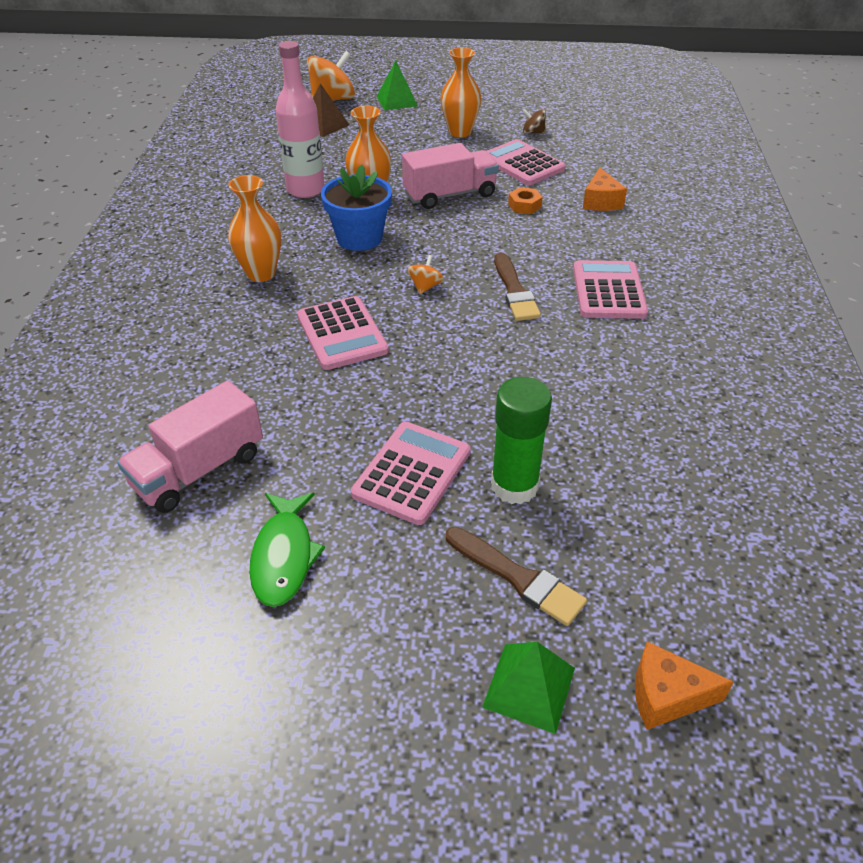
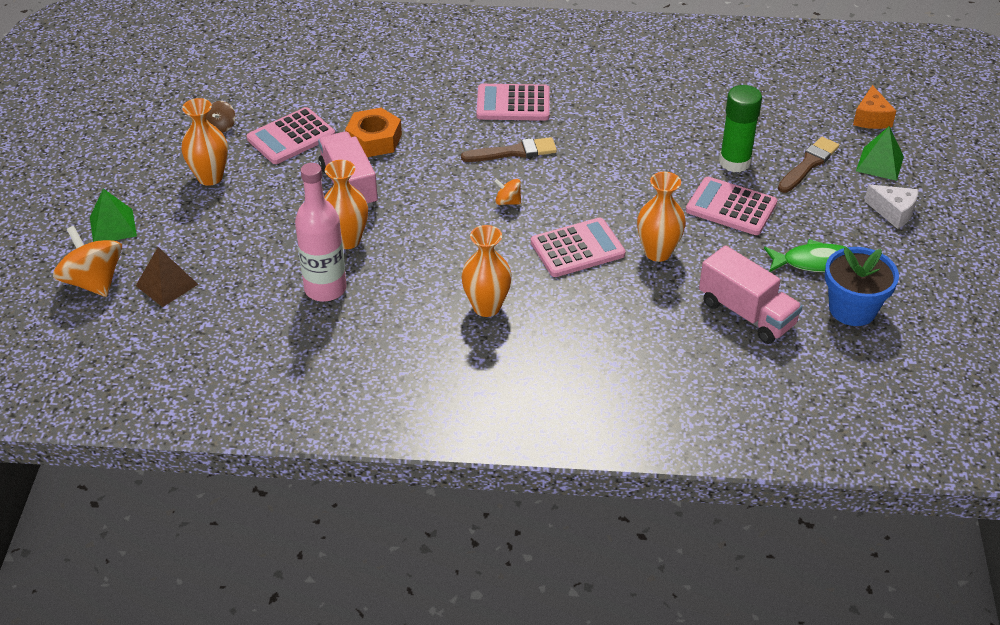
camera: 90 degrees left, 0 degrees up
blue flower pot [321,165,392,251] -> blue flower pot moved to [825,247,899,326]
orange nut [508,187,542,214] -> orange nut [345,108,402,157], size x1.75
orange cheese [583,168,627,211] -> none
none -> orange vase [637,172,686,262]
none -> white cheese [865,185,918,229]

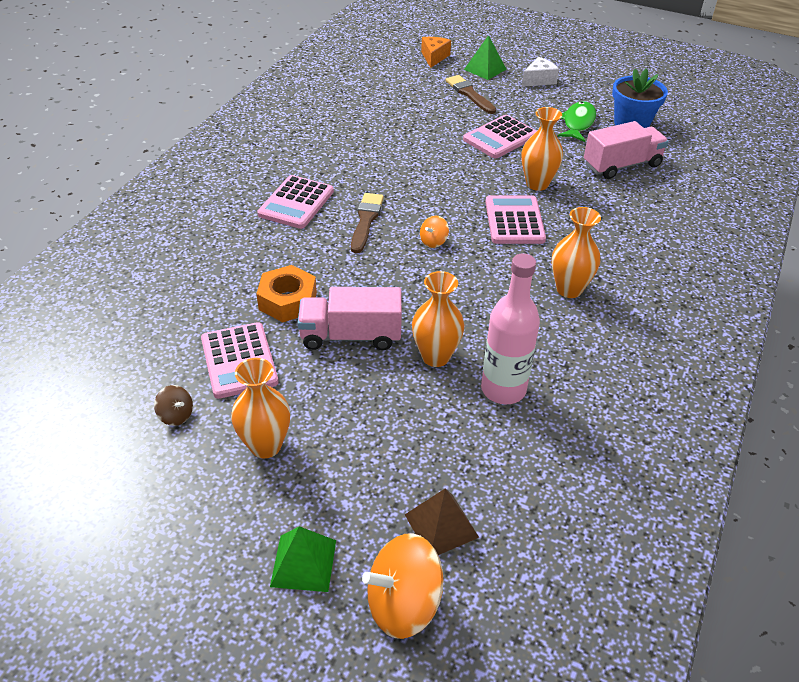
camera: 70 degrees left, 0 degrees up
green glue stick [719,85,762,172] -> none
orange cheese [853,85,896,129] -> orange cheese turned 105 degrees counterclockwise [421,37,451,68]

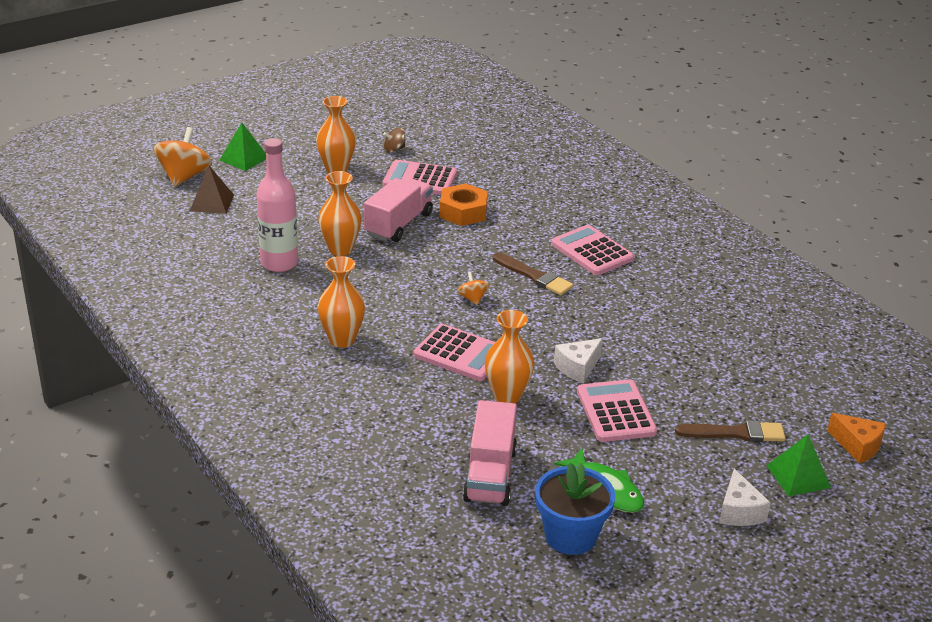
camera: 120 degrees right, 10 degrees down
none -> white cheese [554,338,603,384]

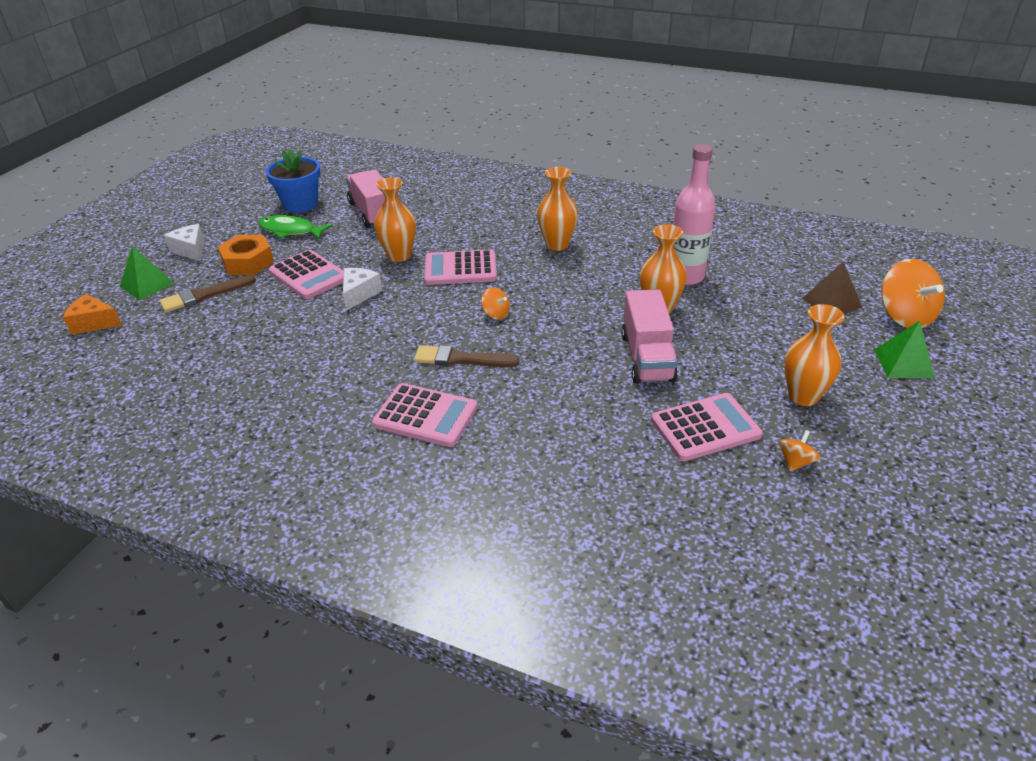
camera: 150 degrees right, 5 degrees up
brown spinning top [383,128,405,153] -> orange spinning top [779,430,820,471]
orange nut [440,183,488,226] -> orange nut moved to [218,235,274,275]

